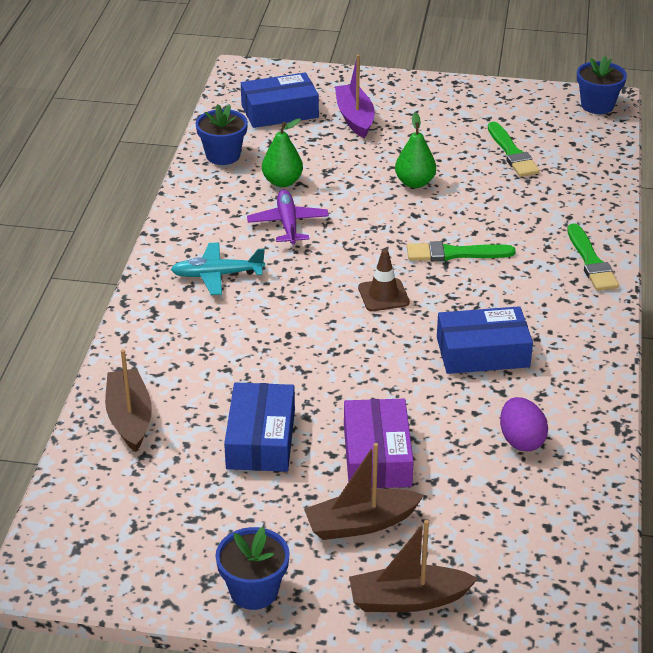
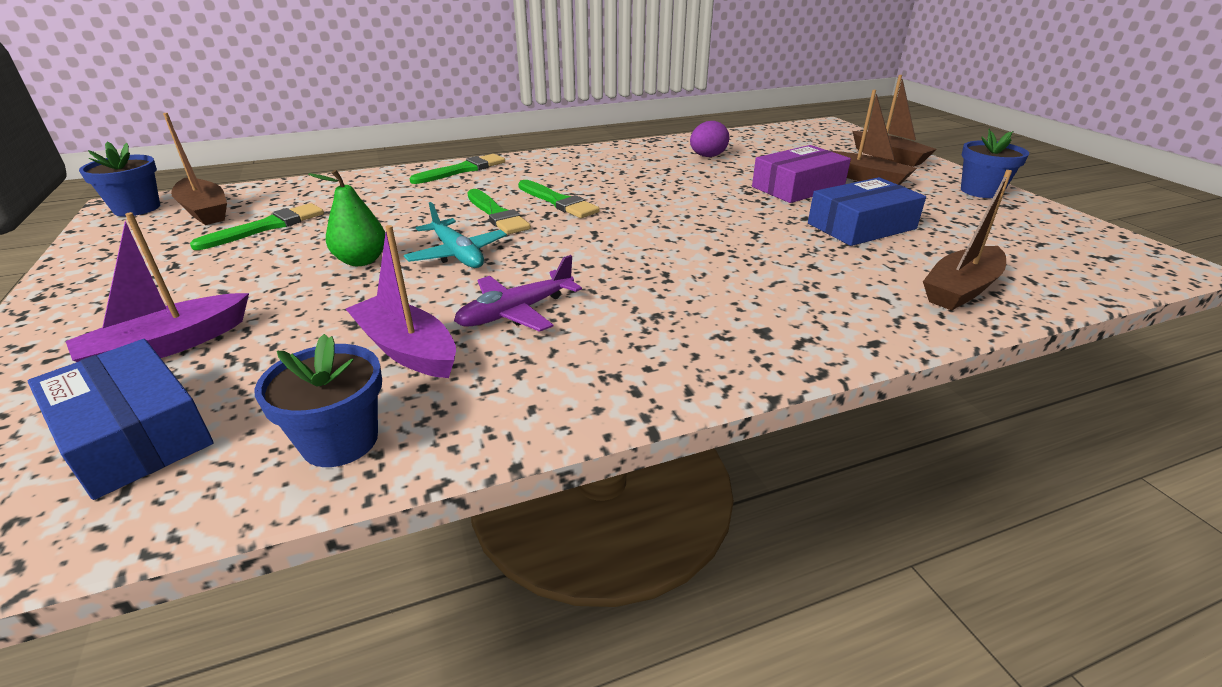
camera: 120 degrees left, 5 degrees down
turquoise plane [171,242,265,295] -> turquoise plane moved to [404,202,507,268]
green pear [262,118,303,187] -> purple boat [346,225,456,378]
brown traffic cone [358,249,410,311] -> none
blue box [437,306,533,374] -> none
none -> brown boat [163,113,227,225]
none -> green brush [518,180,600,218]

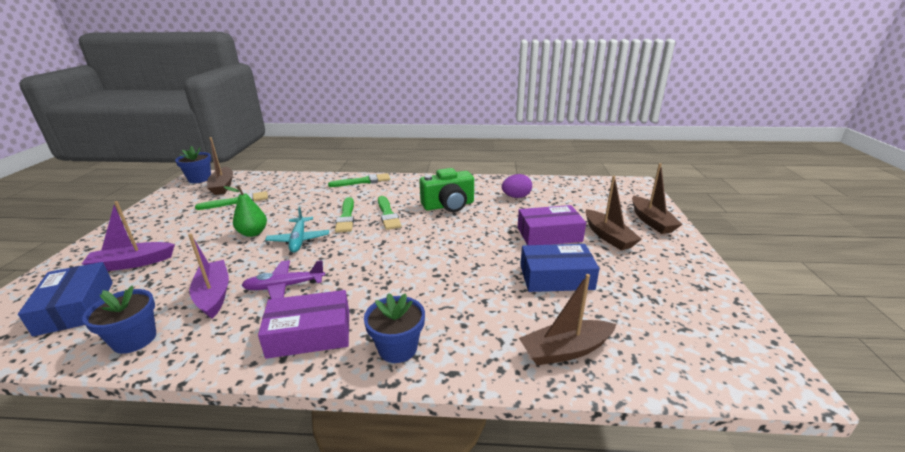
camera: 25 degrees right, 5 degrees down
blue flower pot [961,129,1029,198] -> blue flower pot moved to [364,293,425,363]
none -> purple box [258,290,349,359]
none -> green camera [419,168,474,212]

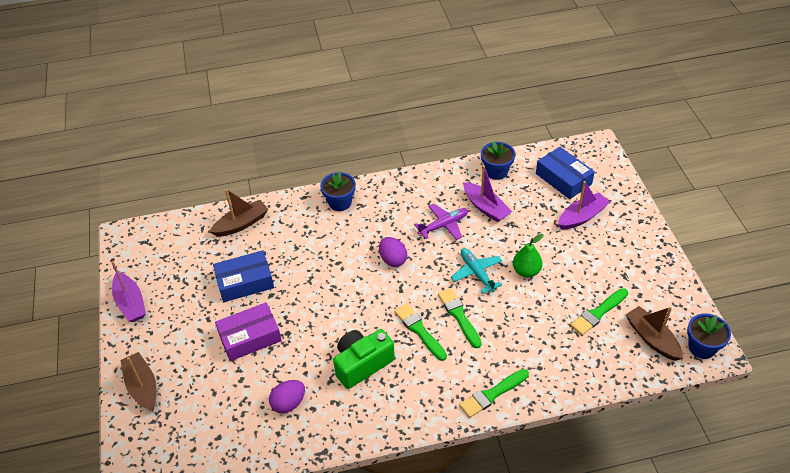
camera: 165 degrees right, 20 degrees up
purple box [258,290,349,359] -> none
brown boat [586,176,642,251] -> none
none -> purple boat [111,261,146,322]
none -> purple egg [379,237,407,267]

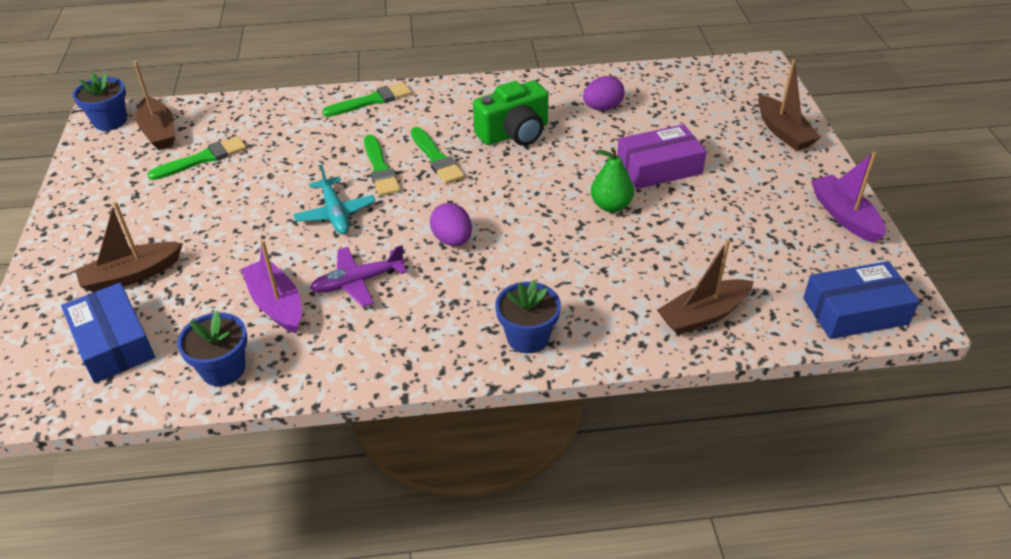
camera: 175 degrees left, 5 degrees down
blue box [213,250,274,302] -> blue box moved to [803,261,920,339]
green pear [513,234,543,277] -> green pear moved to [591,147,634,212]
purple boat [558,181,610,230] -> brown boat [75,201,183,292]

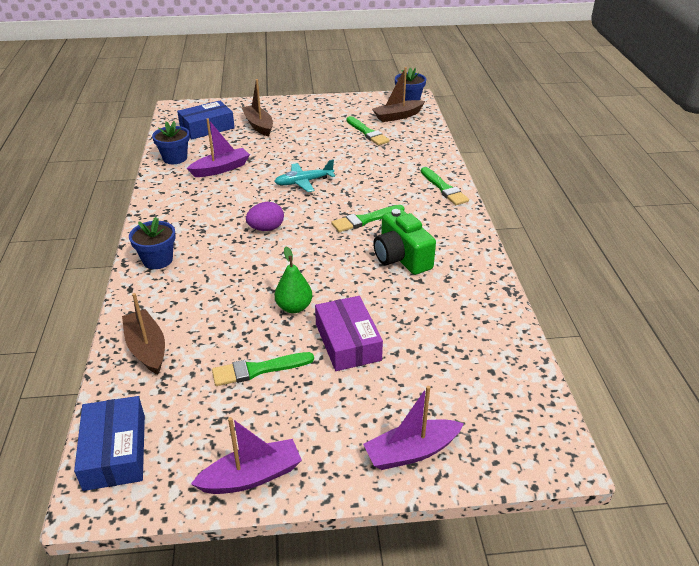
camera: 90 degrees right, 5 degrees down
purple plane [310,245,407,307] -> none
green brush [364,135,400,196] -> green brush moved to [212,352,314,386]
purple egg [583,76,625,111] -> none
brown boat [758,59,821,151] -> purple boat [363,386,464,470]

